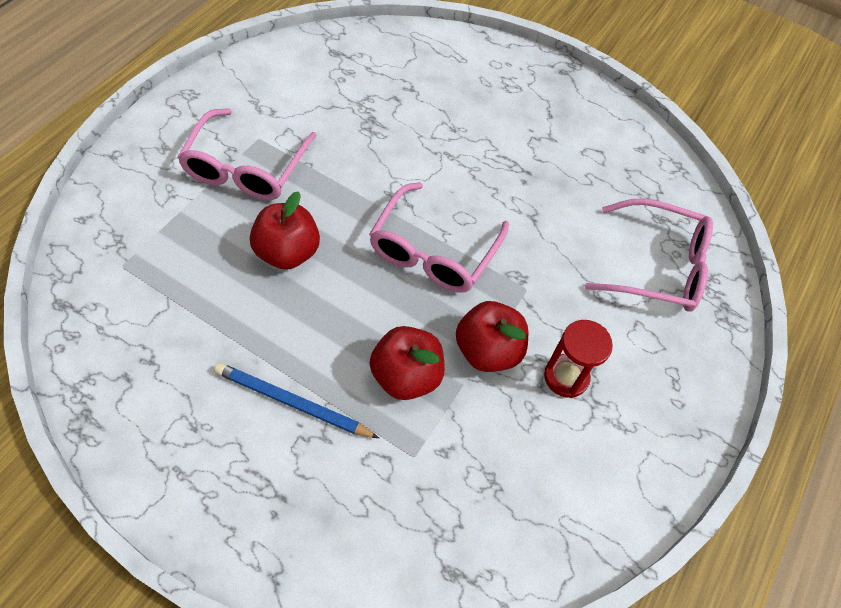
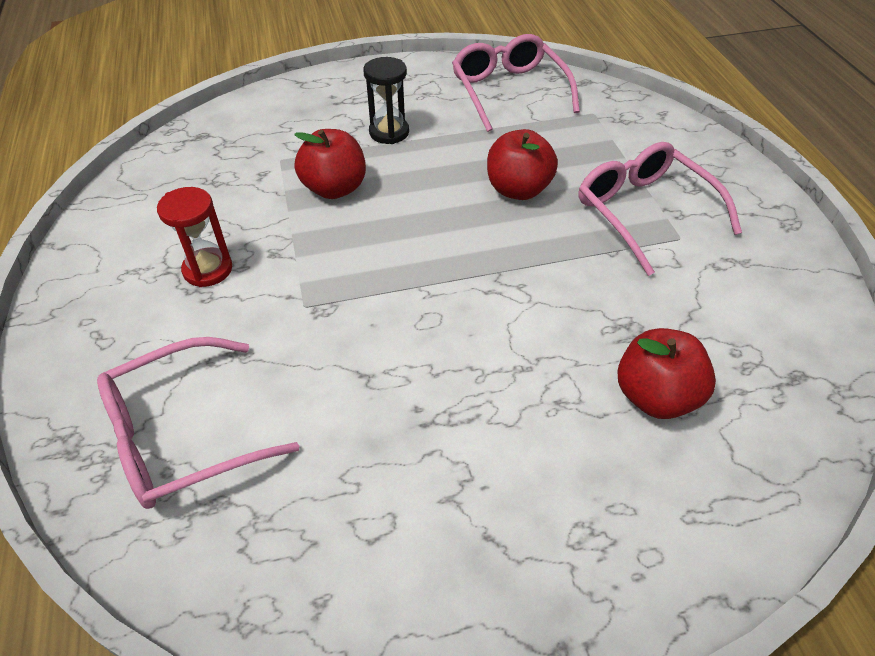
camera: 140 degrees right, 10 degrees down
blue pencil [214,363,379,438] -> black hourglass [363,57,409,144]
pink glasses [369,182,509,292] -> pink glasses moved to [452,34,580,132]
red apple [456,301,528,372] -> red apple moved to [617,328,716,419]

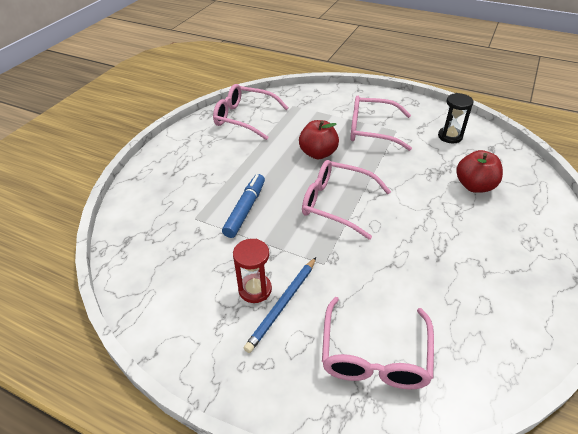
camera: 50 degrees left, 5 degrees down
red apple [294,129,366,199] -> blue marker [222,174,265,238]
black hourglass [363,57,409,144] -> black hourglass moved to [438,93,474,143]
none -> blue pencil [244,257,316,353]
none -> pink glasses [302,160,391,240]

